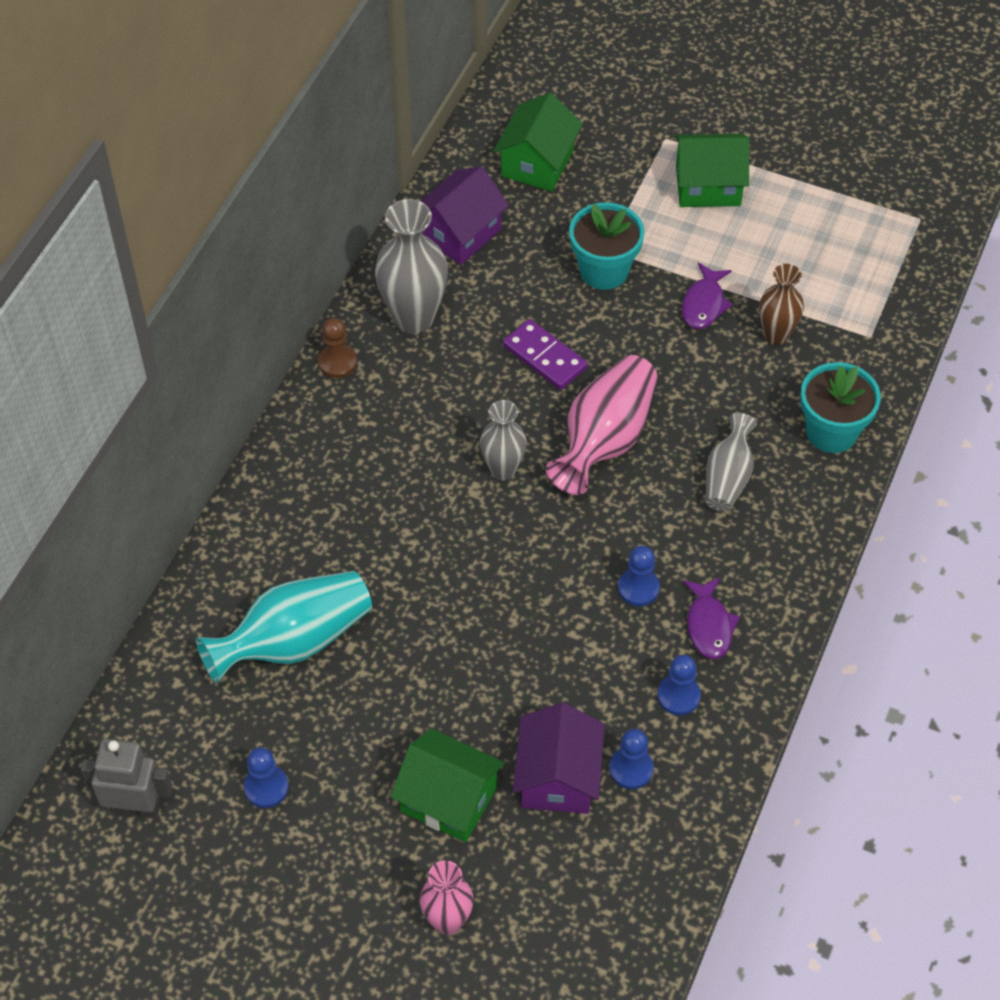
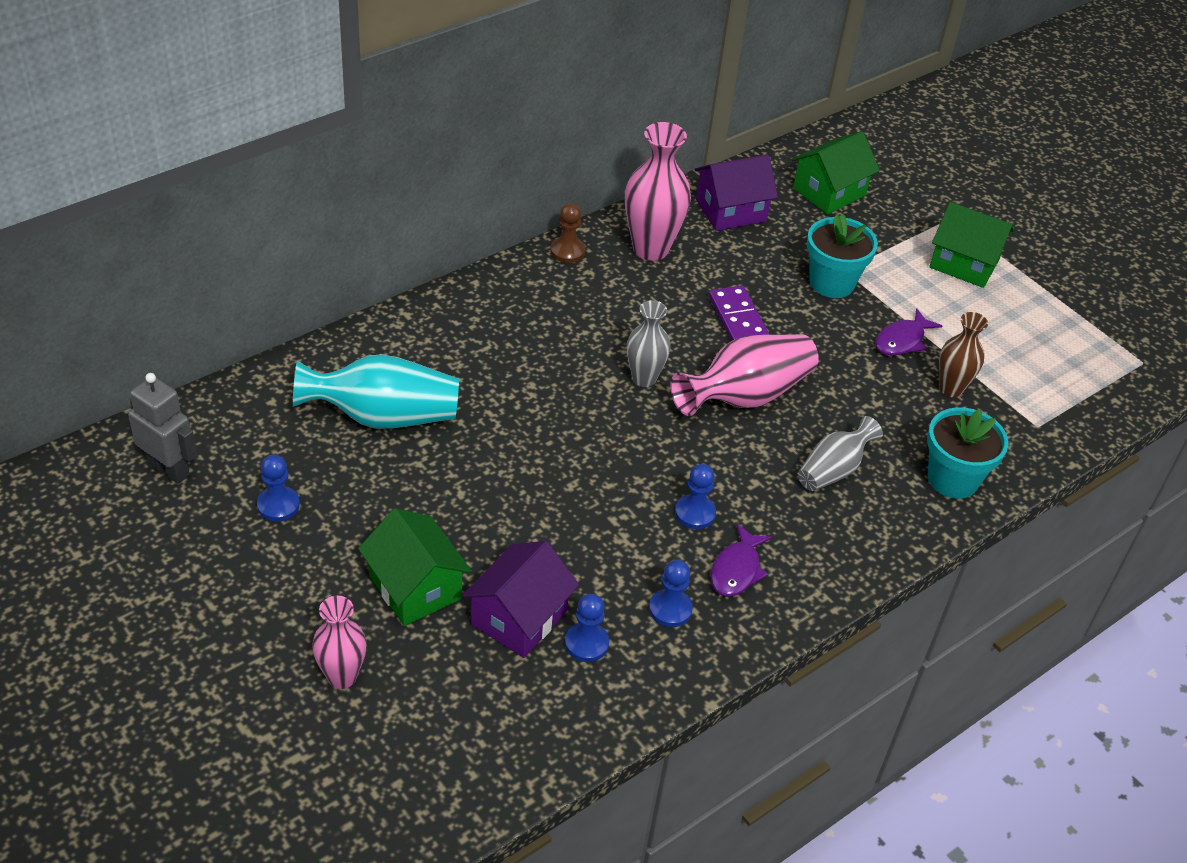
camera: 25 degrees right, 10 degrees down
grey vase [375,199,448,334] -> pink vase [625,122,691,261]

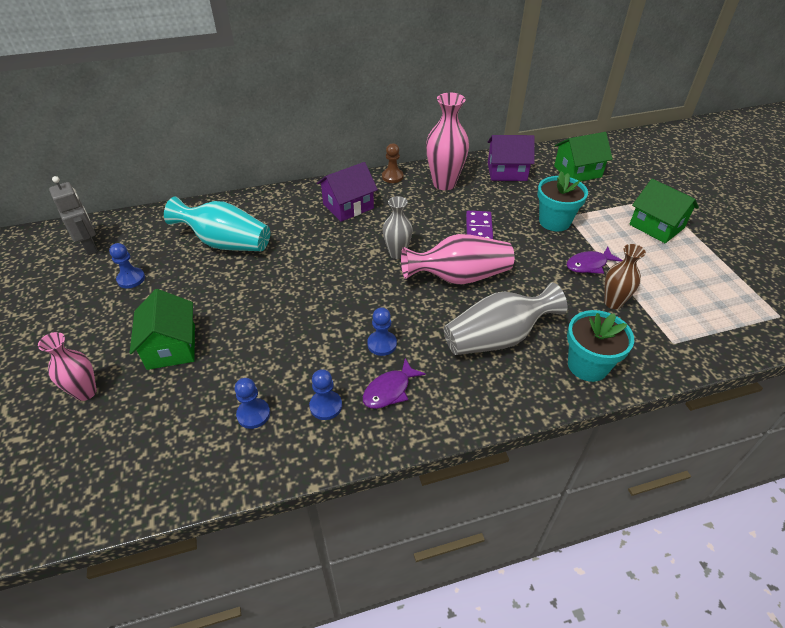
camera: 25 degrees right, 0 degrees up
purple house [462,541,579,658] -> purple house moved to [317,162,378,222]
grey vase [798,416,883,491] -> grey vase [444,282,567,355], size x1.62

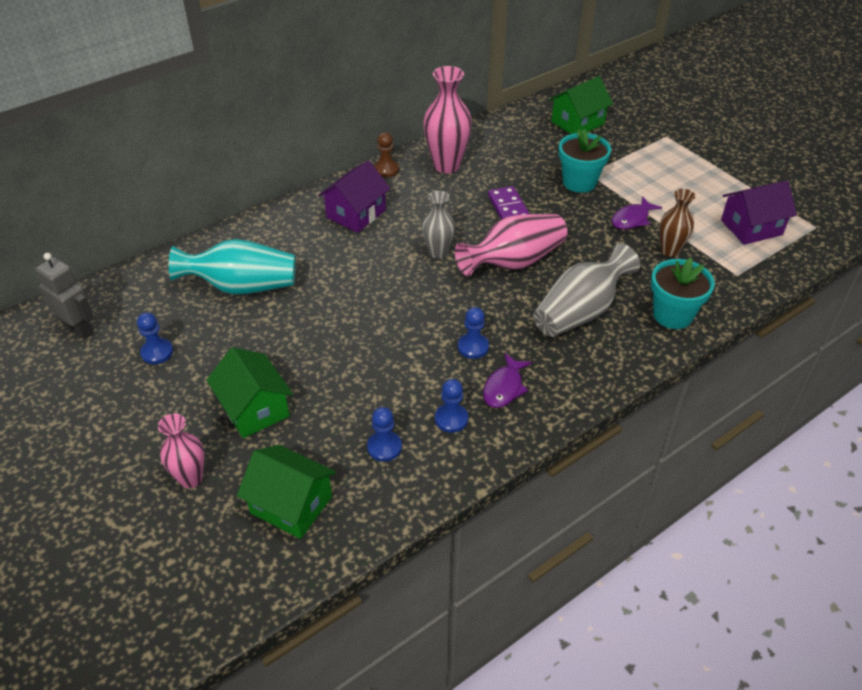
camera: 20 degrees left, 0 degrees up
purple house [488,135,535,181] -> purple house moved to [721,181,797,245]
green house [629,179,699,243] -> green house moved to [237,445,336,539]

